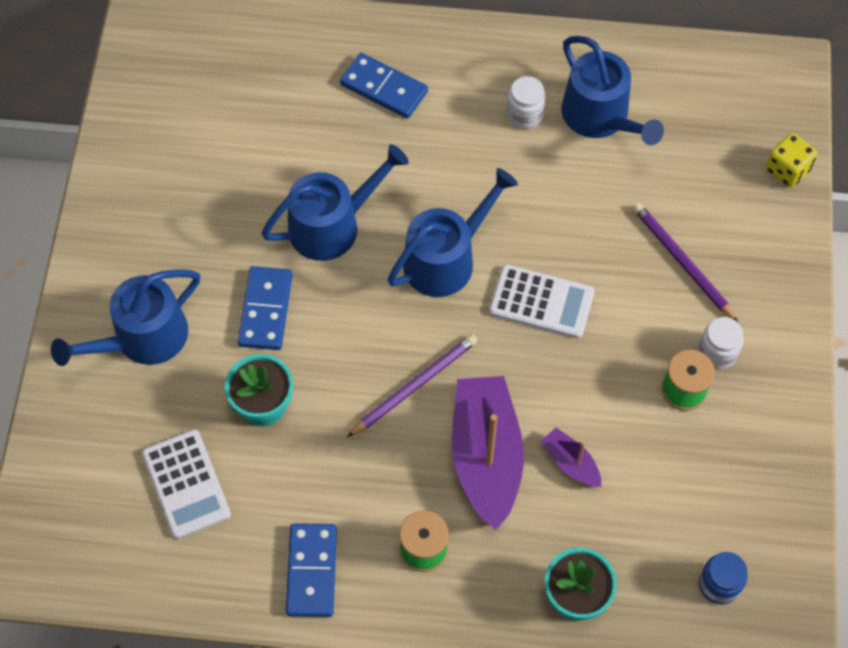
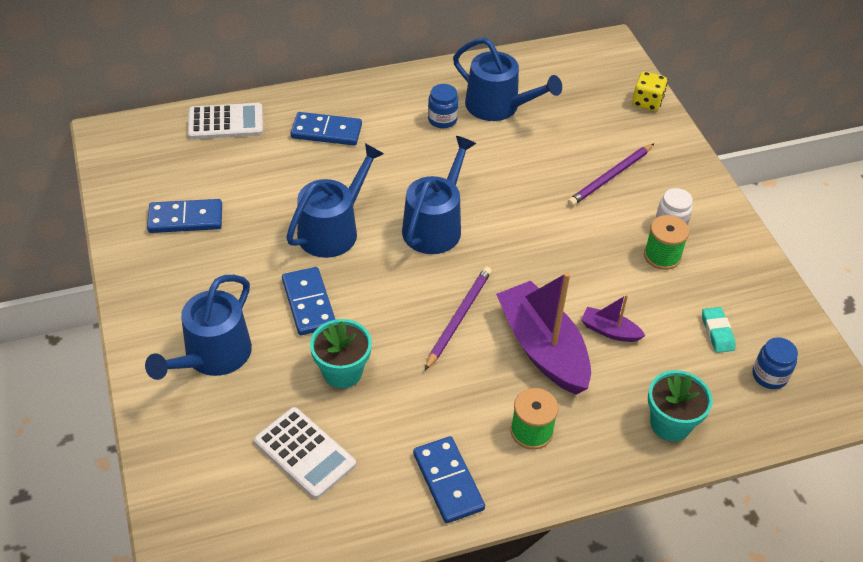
camera: 25 degrees left, 15 degrees down
white calculator [489,264,595,338] -> white calculator moved to [188,103,263,139]
white jar [507,76,546,129] -> blue jar [428,84,459,128]
purple pencil [633,203,738,322] -> purple pencil turned 75 degrees counterclockwise [568,144,654,206]
none -> blue domino [147,199,222,233]
none -> turquoise eraser [702,307,735,353]

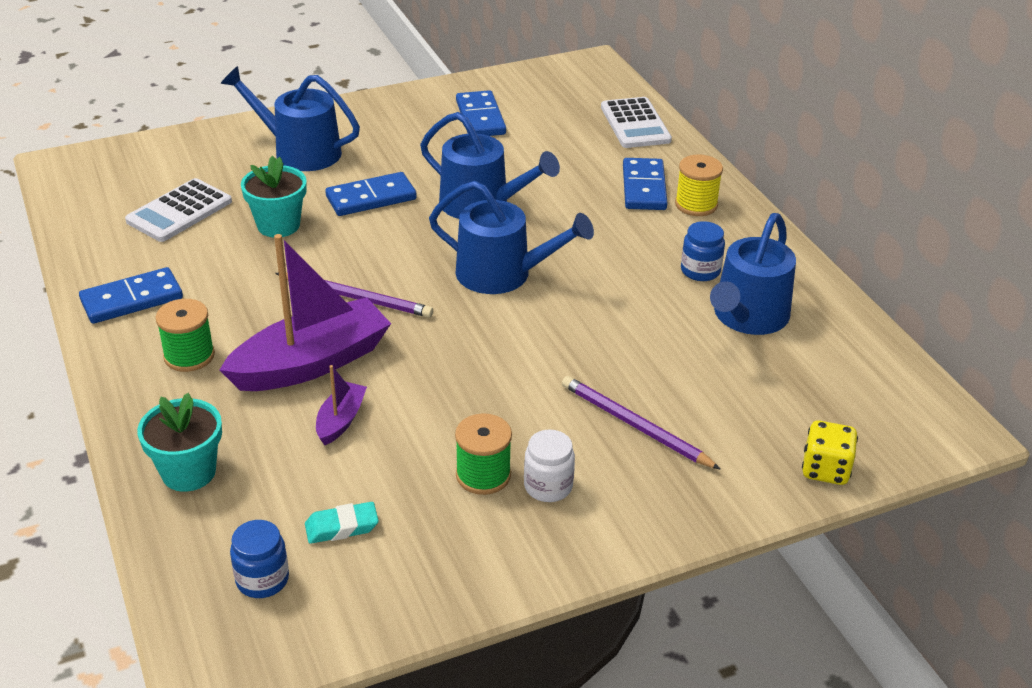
camera: 85 degrees right, 10 degrees down
none -> yellow spool [675,155,723,216]

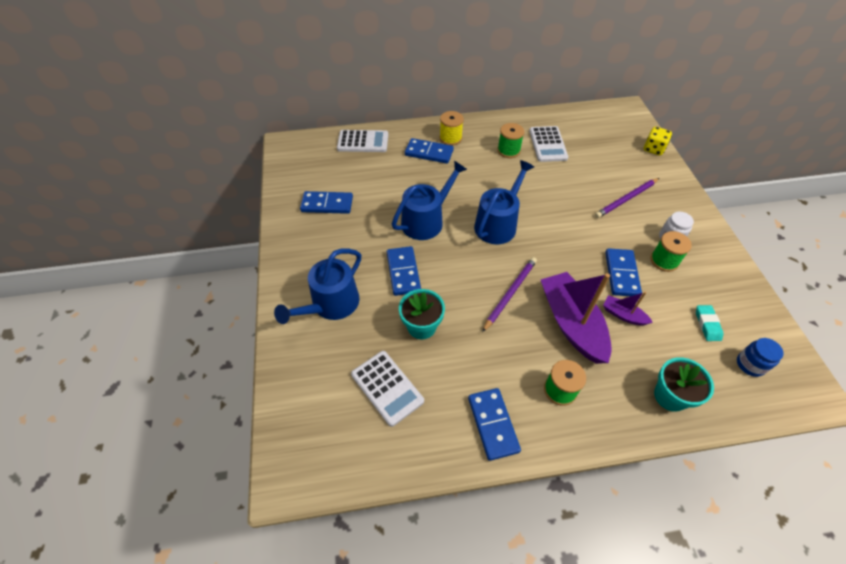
camera: 75 degrees left, 15 degrees up
blue jar [681,221,725,281] -> green spool [497,123,525,158]
blue watering can [710,213,796,335] -> white calculator [529,126,568,162]
none -> blue domino [605,248,642,296]

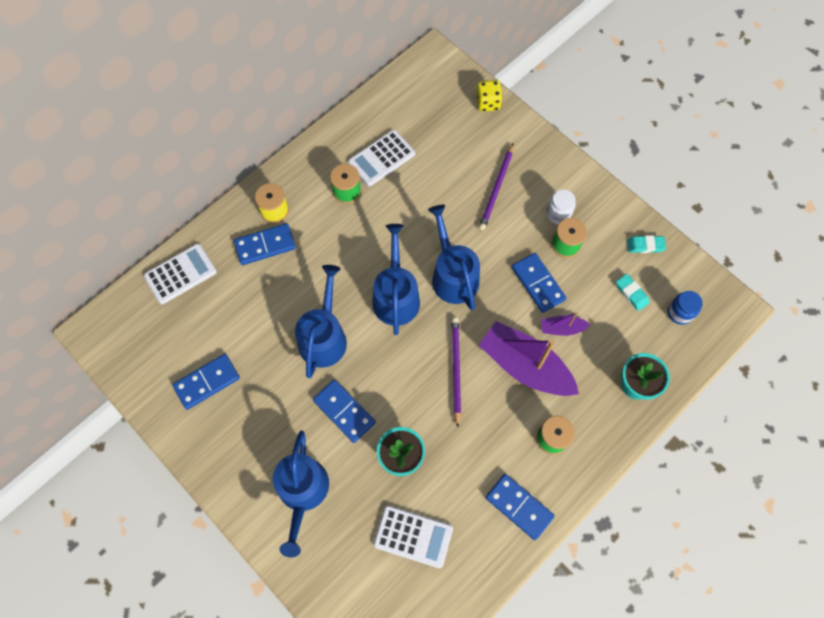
camera: 35 degrees left, 15 degrees up
white calculator [529,126,568,162] -> white calculator turned 90 degrees clockwise [348,130,415,186]
none -> blue watering can [428,205,480,310]
none -> turquoise eraser [627,235,666,253]

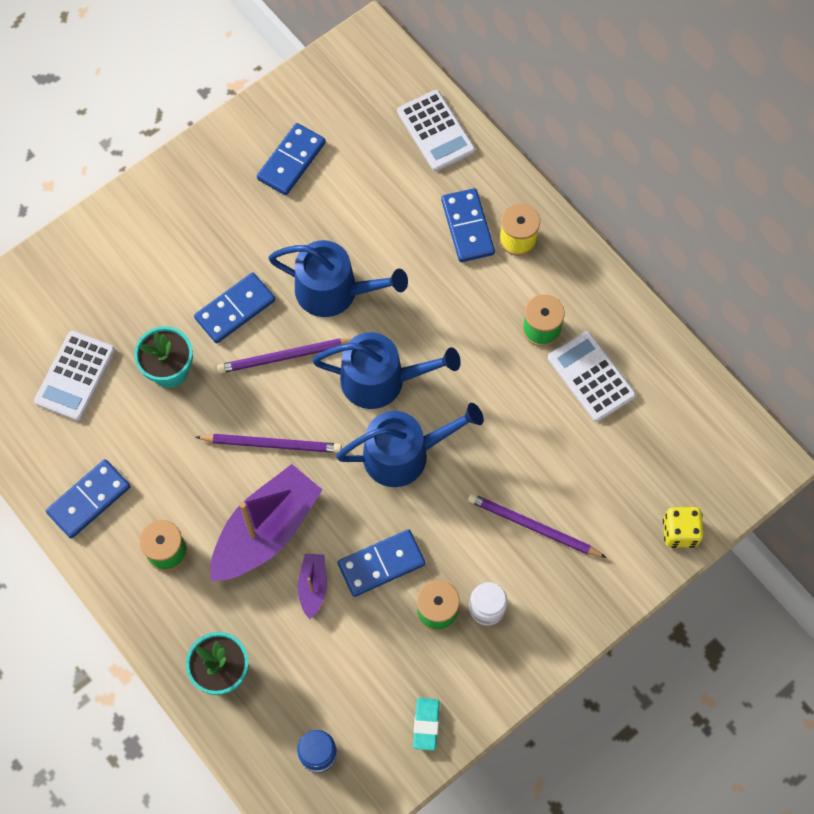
camera: 95 degrees right, 0 degrees up
blue domino [172,354,240,410] -> blue domino turned 60 degrees clockwise [257,123,326,195]
blue watering can [273,430,329,558] -> none
turquoise eraser [616,274,649,311] -> none
none -> purple pencil [217,338,352,374]

